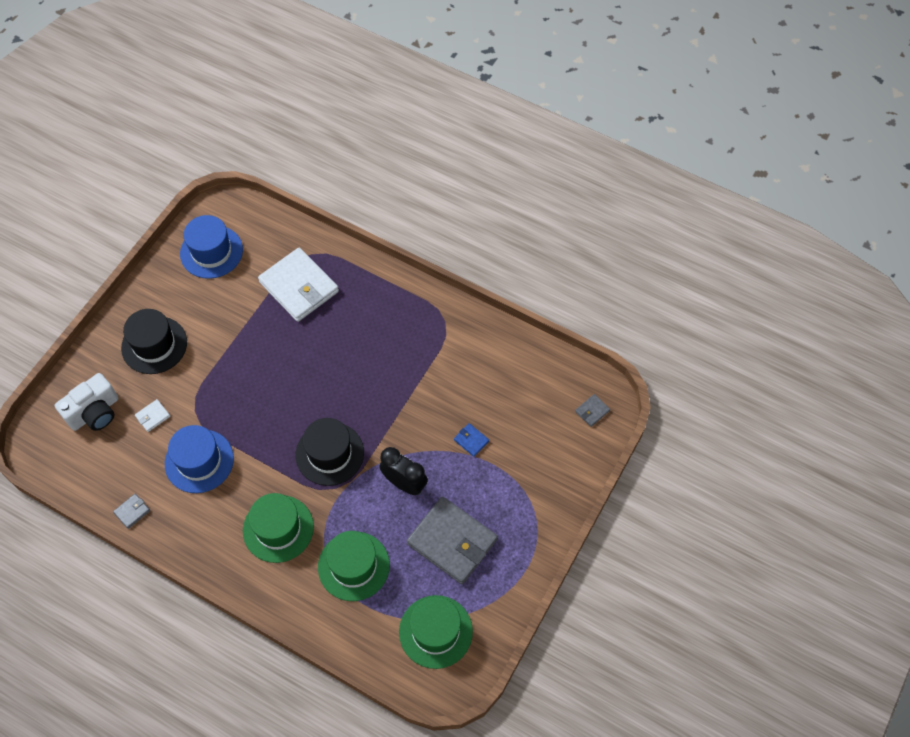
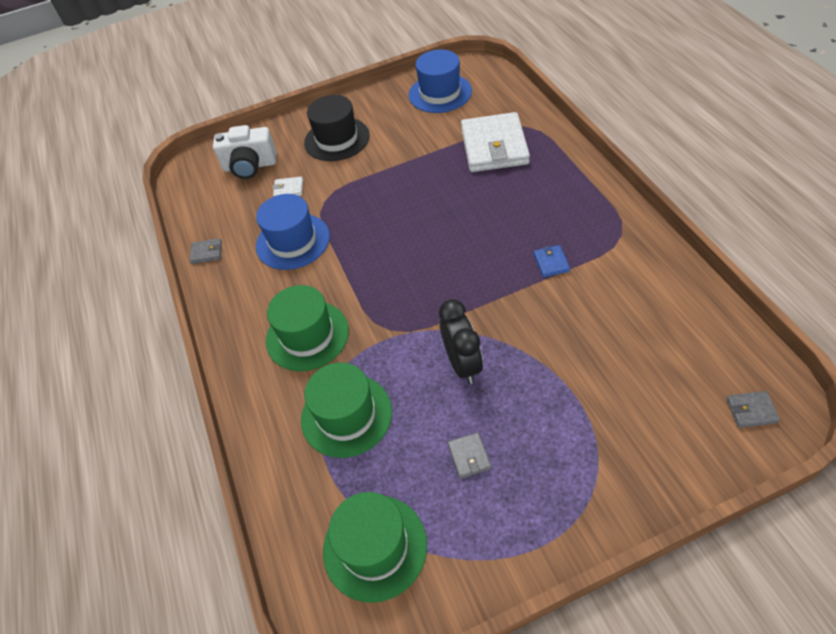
camera: 45 degrees right, 10 degrees down
black hat [296,418,364,486] -> none
grey wallet [407,496,498,584] -> grey wallet [447,432,492,479], size x0.41
blue wallet [454,423,489,457] -> blue wallet moved to [534,245,570,277]

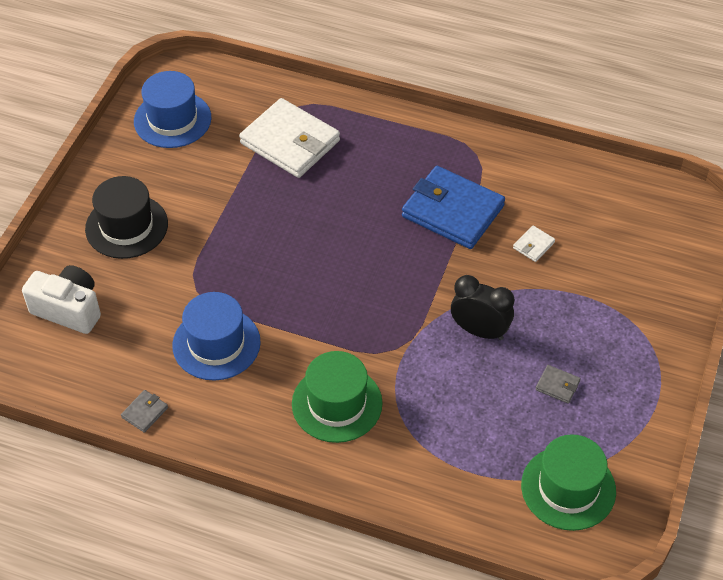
camera: 55 degrees left, 0 degrees up
white camera [213,125,277,179] -> white camera turned 105 degrees counterclockwise [22,265,101,334]
white wallet [273,176,303,197] -> white wallet moved to [513,225,555,262]
green hat [301,363,392,458] -> none
blue wallet [534,245,570,277] -> blue wallet [402,166,505,249], size x2.46
grey wallet [726,391,780,428] -> none

